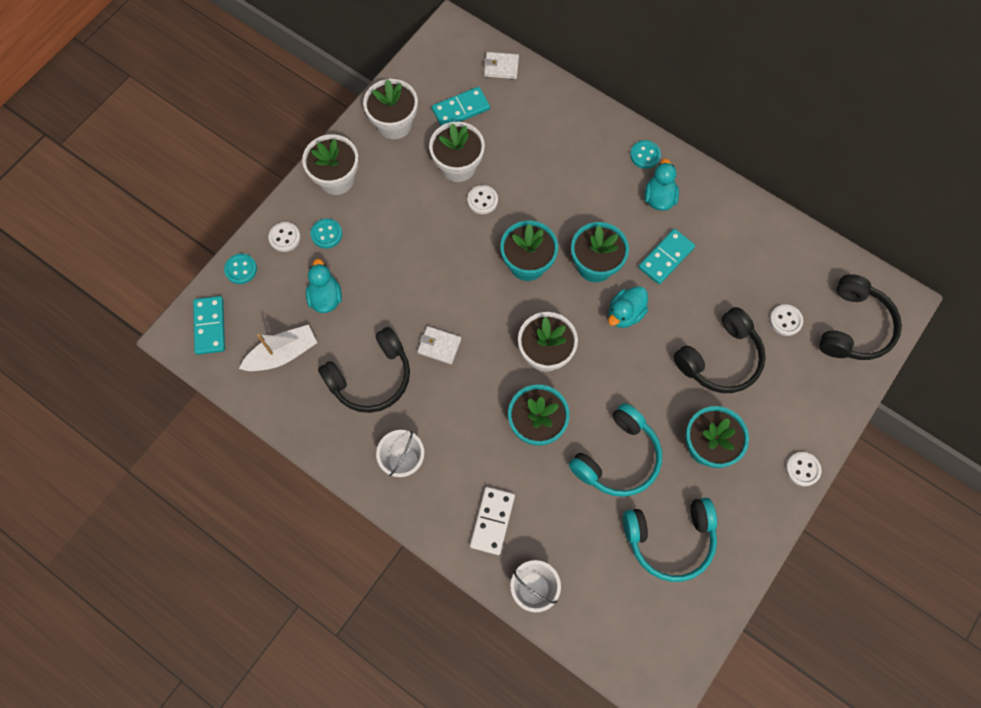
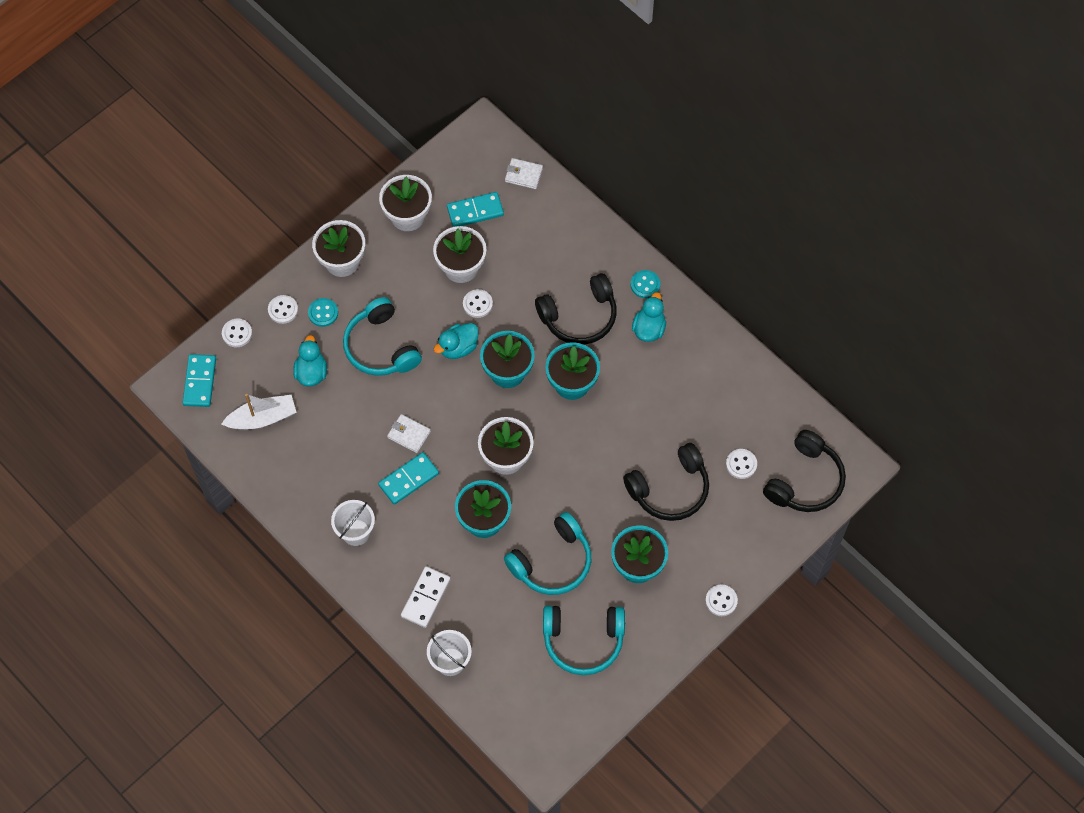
camera: 10 degrees right, 5 degrees down
turquoise button [224,254,257,284] -> white button [222,319,252,347]
black headphones [318,327,410,413] -> black headphones moved to [535,273,617,345]
turquoise duck [608,286,648,328] -> turquoise duck moved to [434,323,479,359]
turquoise domino [638,229,695,284] -> turquoise domino moved to [378,452,439,505]
none -> turquoise headphones [343,297,422,376]

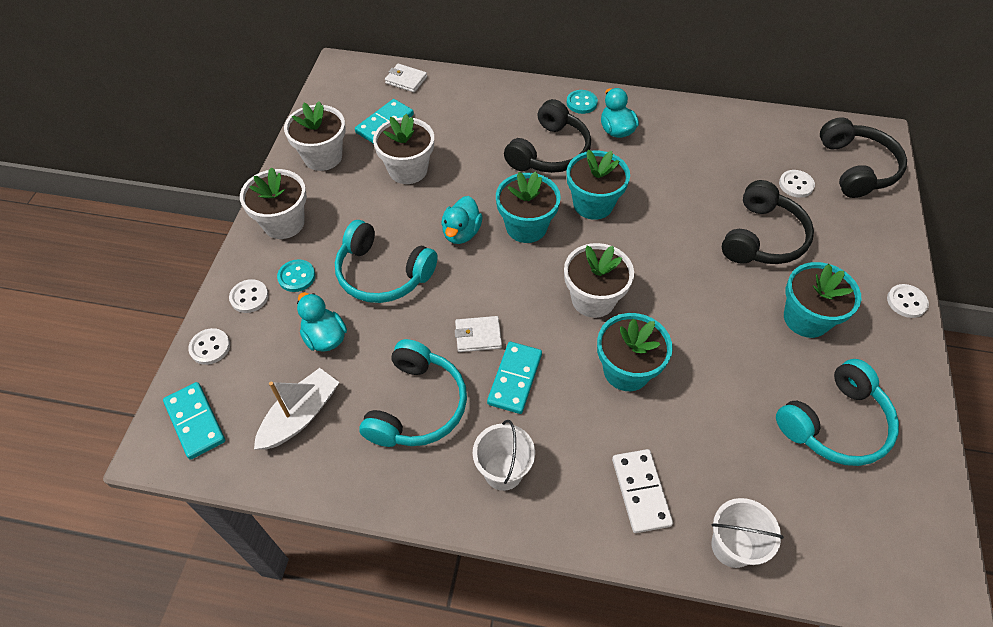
camera: 35 degrees left, 10 degrees down
white button [463,289,493,318] -> none
turquoise headphones [504,512,591,595] -> turquoise headphones moved to [359,339,467,447]
white wallet [505,158,543,189] -> white wallet turned 45 degrees clockwise [385,64,427,93]

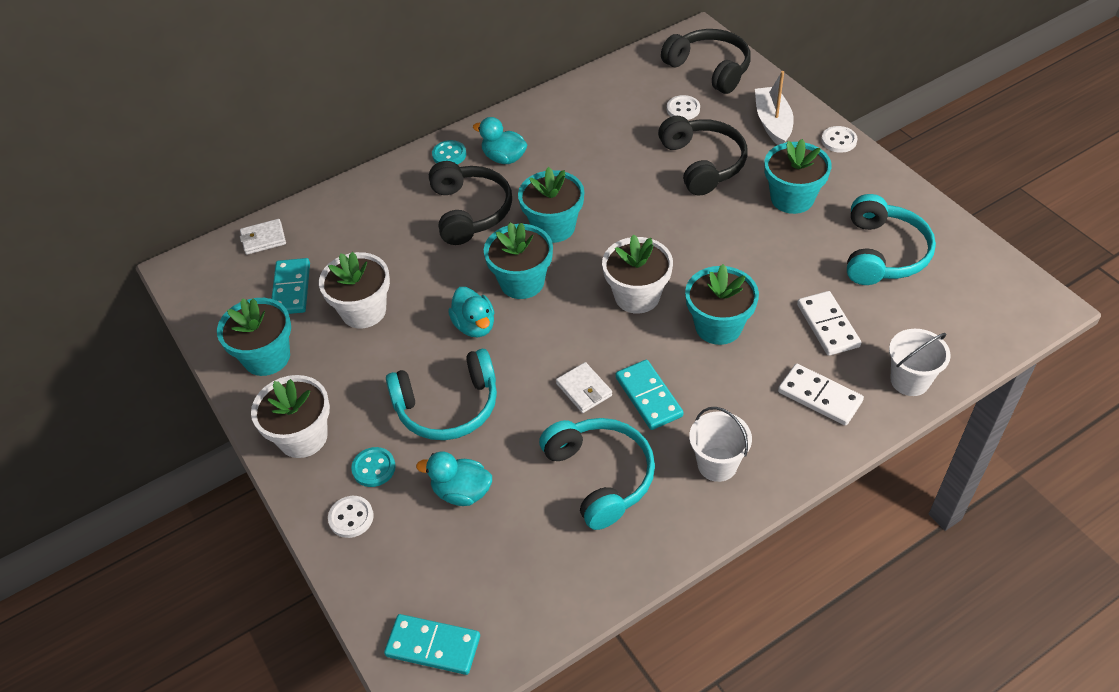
camera: 40 degrees left, 5 degrees down
white button [188,328,230,365] -> none
white boat [254,368,339,450] -> white boat moved to [755,71,794,145]
white flower pot [284,101,345,171] -> turquoise flower pot [217,298,291,376]
white wallet [455,316,502,352] -> white wallet turned 75 degrees counterclockwise [556,362,612,413]
none -> white domino [797,291,861,356]

